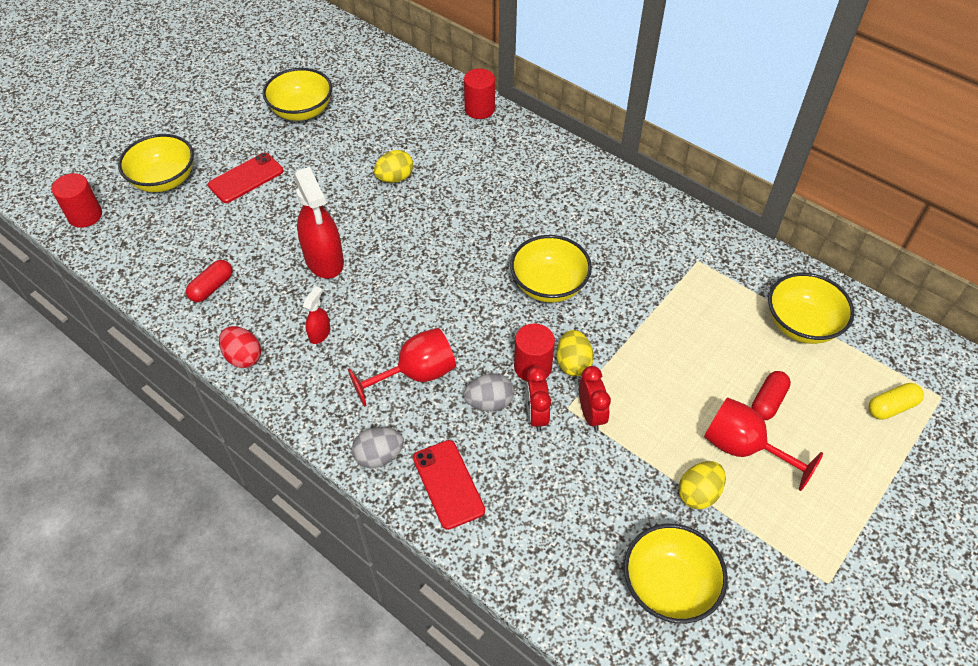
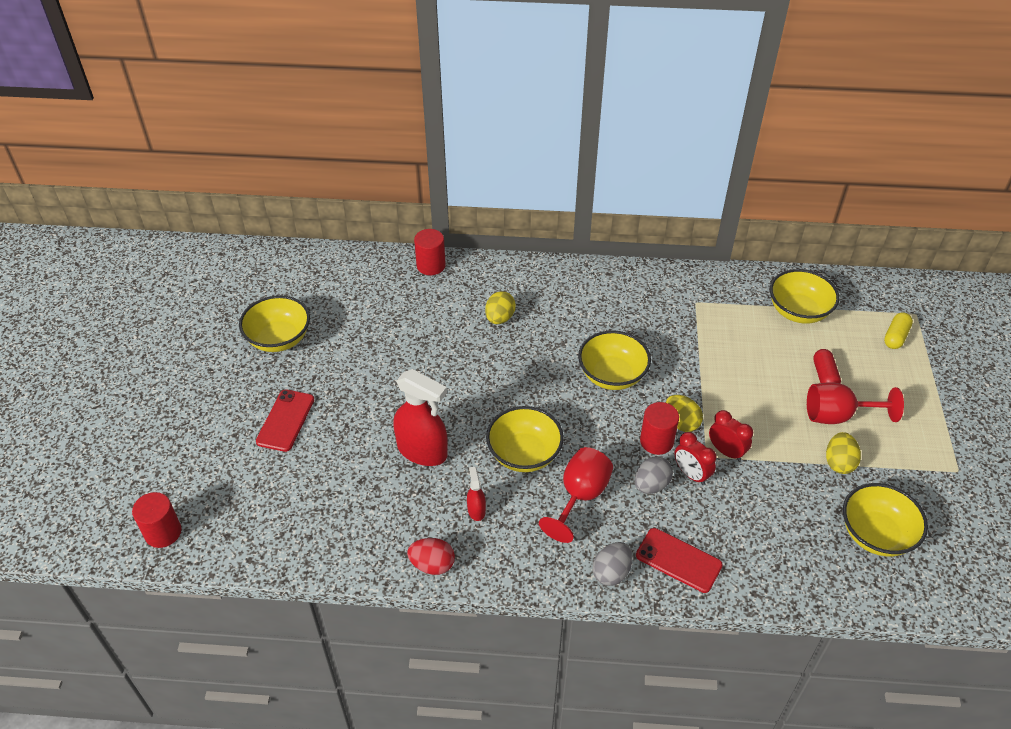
camera: 35 degrees left, 5 degrees down
yellow bowl [118,134,194,192] -> yellow bowl moved to [486,406,564,472]
red capsule [186,260,232,302] -> none
yellow egg [374,150,413,183] -> yellow egg moved to [485,291,516,324]

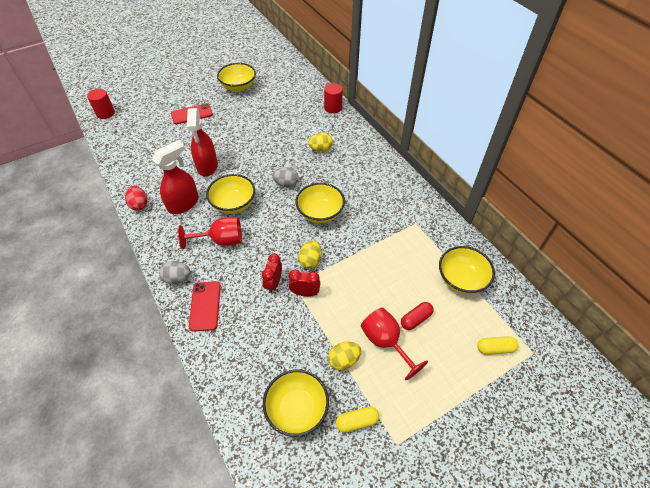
camera: 55 degrees right, 5 degrees up
red spray bottle [467,467,486,521] -> red spray bottle [152,140,199,214], size x2.12
grey egg [635,456,673,494] -> grey egg moved to [272,167,299,187]
red cylinder [640,402,679,455] -> none
red clock [709,410,753,461] -> red clock turned 90 degrees counterclockwise [289,270,321,297]
none -> yellow capsule [336,406,379,433]

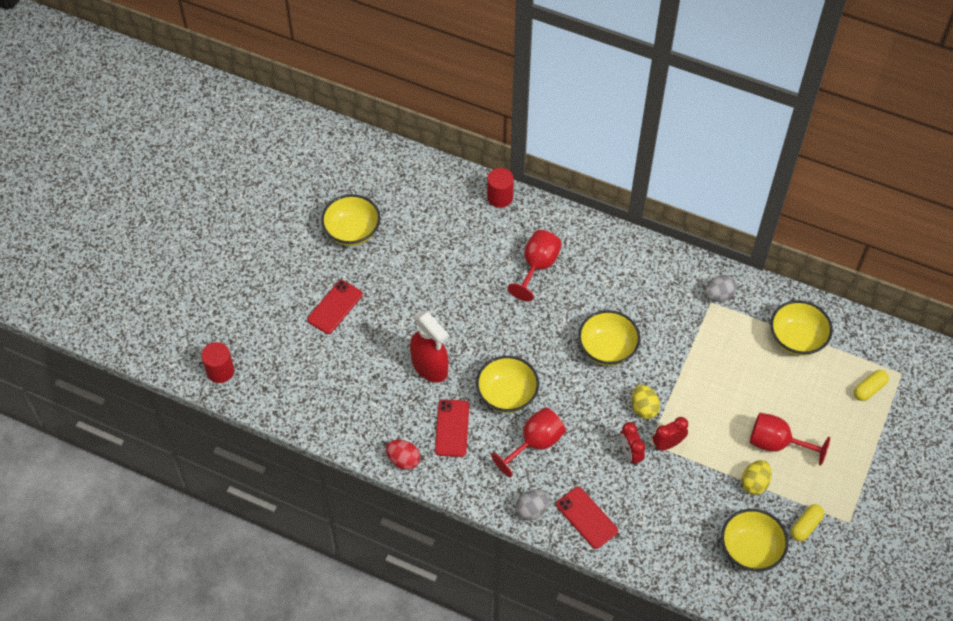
camera: 35 degrees left, 5 degrees up
red spray bottle [152,140,199,214] -> red phone [435,399,469,457]
grey egg [272,167,299,187] -> grey egg moved to [705,275,737,302]
yellow egg [308,133,333,152] -> red goblet [508,230,562,302]
red capsule [401,302,434,330] -> none

